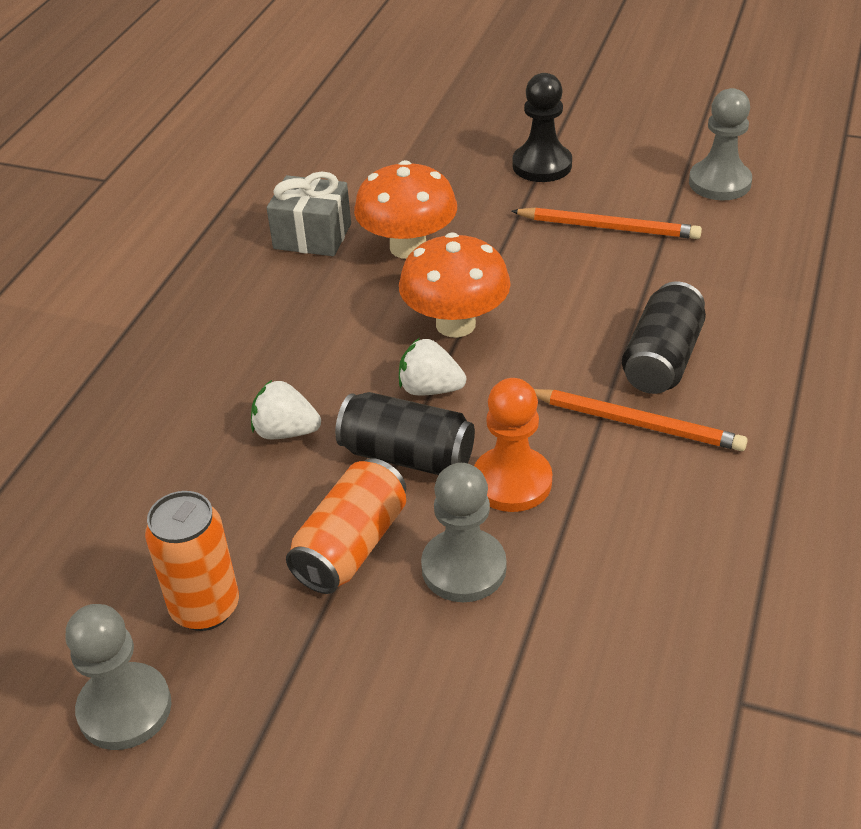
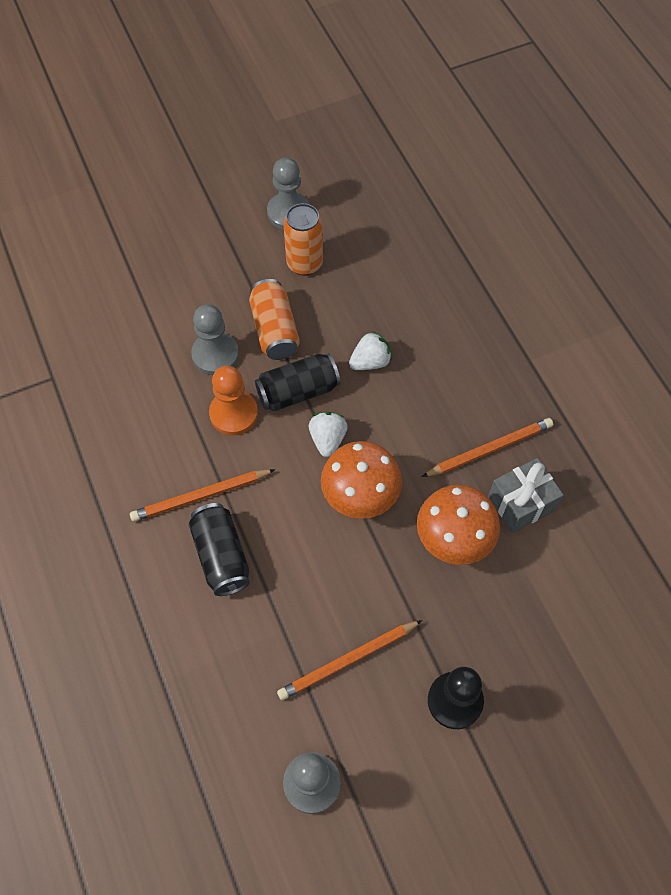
camera: 135 degrees right, 20 degrees up
white strawberry [399,338,466,396] -> white strawberry turned 60 degrees counterclockwise [309,412,348,457]
none -> orange pencil [422,418,553,477]

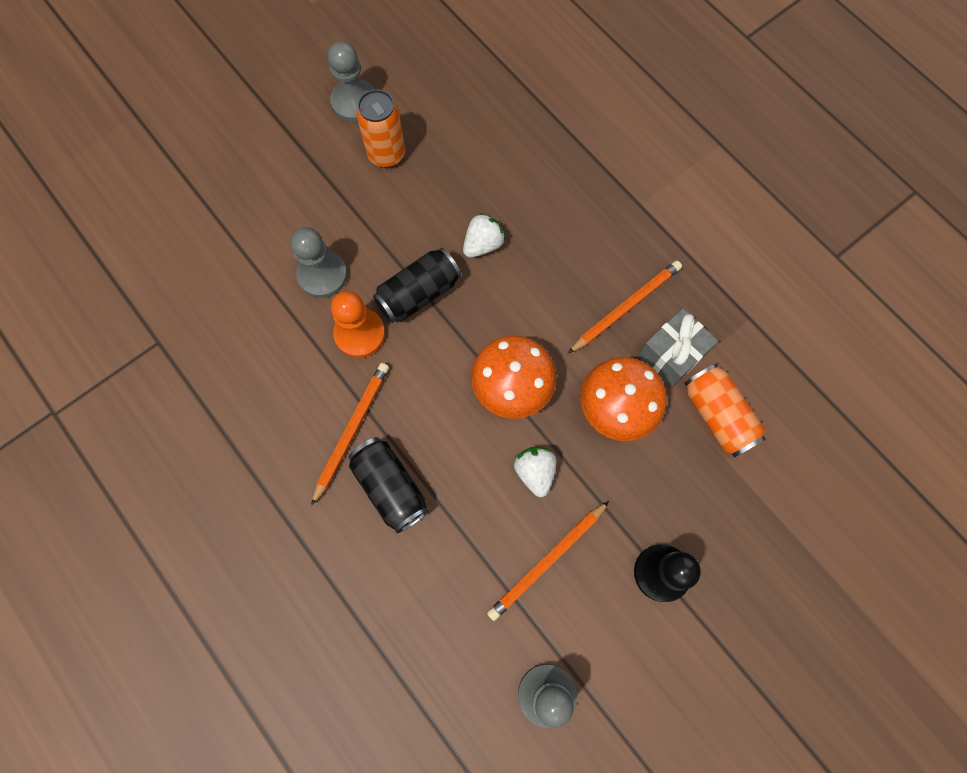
camera: 15 degrees left, 10 degrees up
orange pencil [130,469,275,522] -> orange pencil turned 150 degrees clockwise [311,363,389,506]
orange can [249,279,300,360] -> orange can moved to [684,364,766,458]
white strawberry [309,412,348,457] -> white strawberry moved to [514,447,556,497]

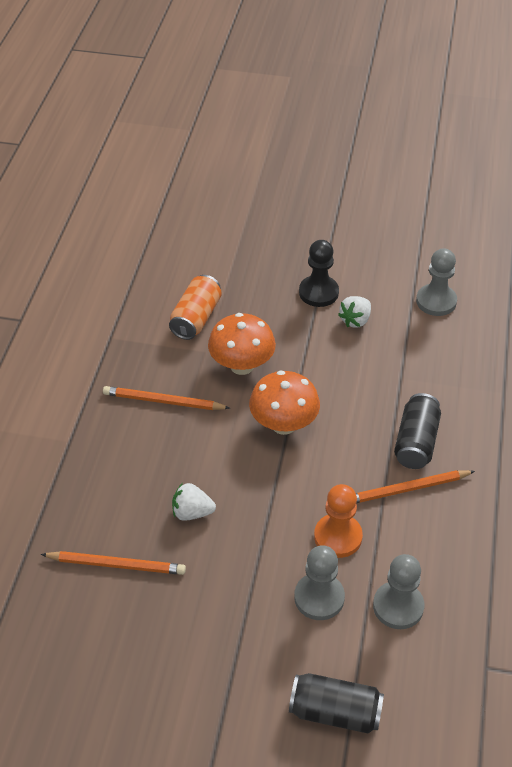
camera: 130 degrees left, 25 degrees down
grey pawn [328,41,374,122] -> grey pawn moved to [373,554,424,629]
orange can [356,89,405,168] -> none
black can [373,248,461,323] -> black can moved to [289,673,384,733]
orange pencil [487,501,609,621] -> orange pencil moved to [41,551,186,575]
white strawberry [514,447,556,497] -> white strawberry moved to [338,296,371,328]
grey gift [638,308,718,388] -> none

